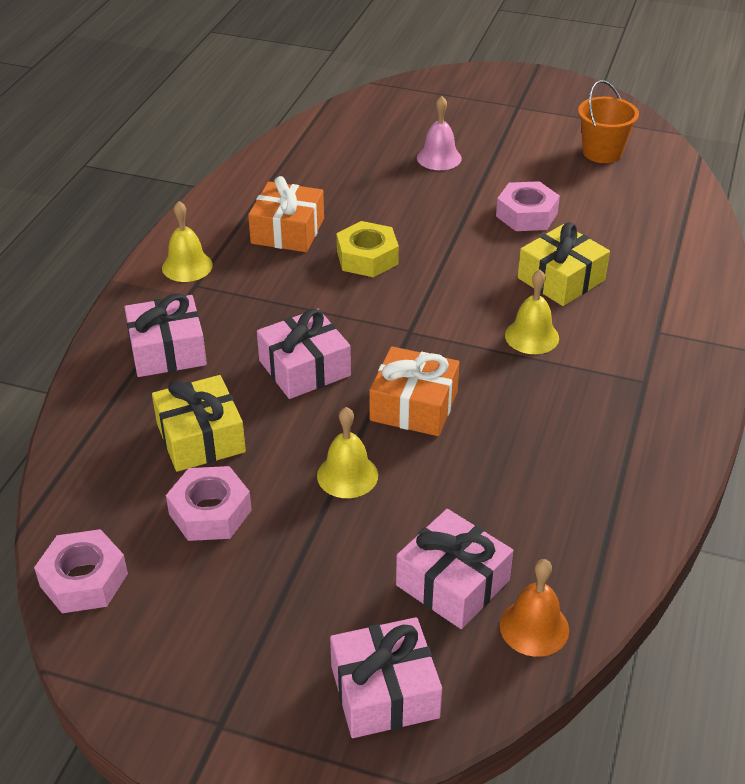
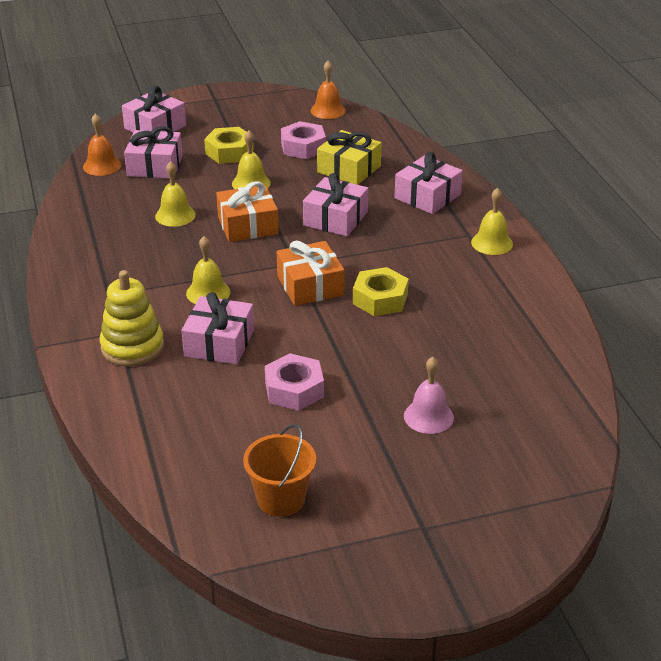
camera: 145 degrees right, 5 degrees down
pink nut [34,529,128,613] -> orange bell [311,61,346,119]
orange gift [248,176,324,252] -> orange gift moved to [277,240,345,306]
yellow gift [518,222,610,306] -> pink gift [181,292,254,365]
none -> yellow stacking toy [100,270,164,366]
none -> yellow bell [155,161,196,227]
none -> yellow nut [204,127,254,164]

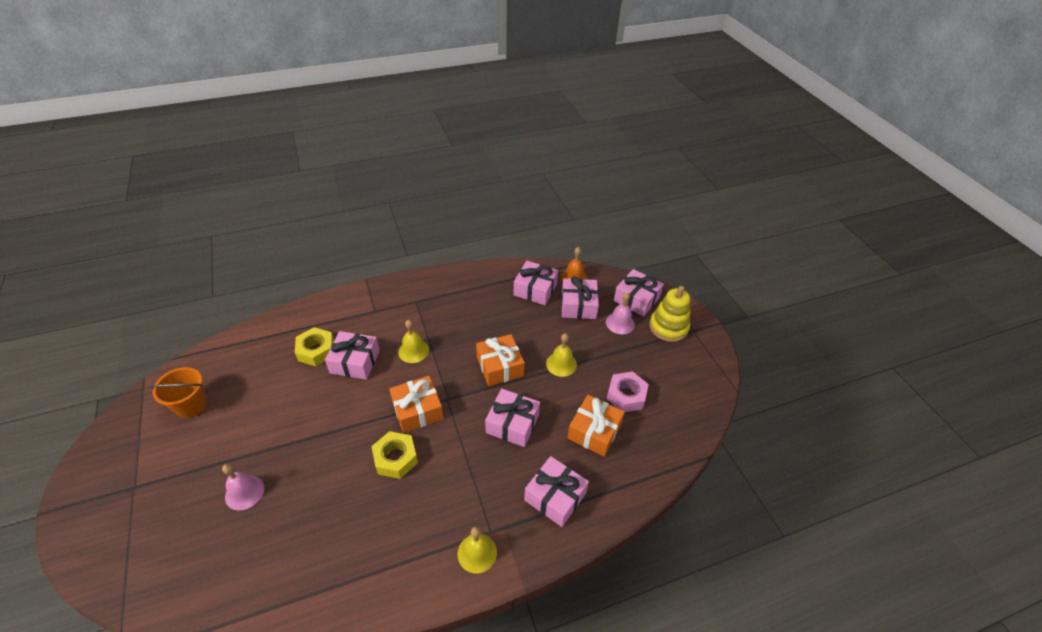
camera: 85 degrees right, 10 degrees up
yellow stacking toy [100,270,164,366] -> yellow stacking toy moved to [649,286,690,342]
yellow bell [155,161,196,227] -> none
yellow nut [204,127,254,164] -> yellow nut moved to [295,327,334,366]
pink nut [265,353,324,411] -> none
orange bell [311,61,346,119] -> none
yellow gift [317,130,382,185] -> orange gift [567,395,625,457]
none -> pink gift [514,261,558,305]
none -> pink bell [606,292,635,334]

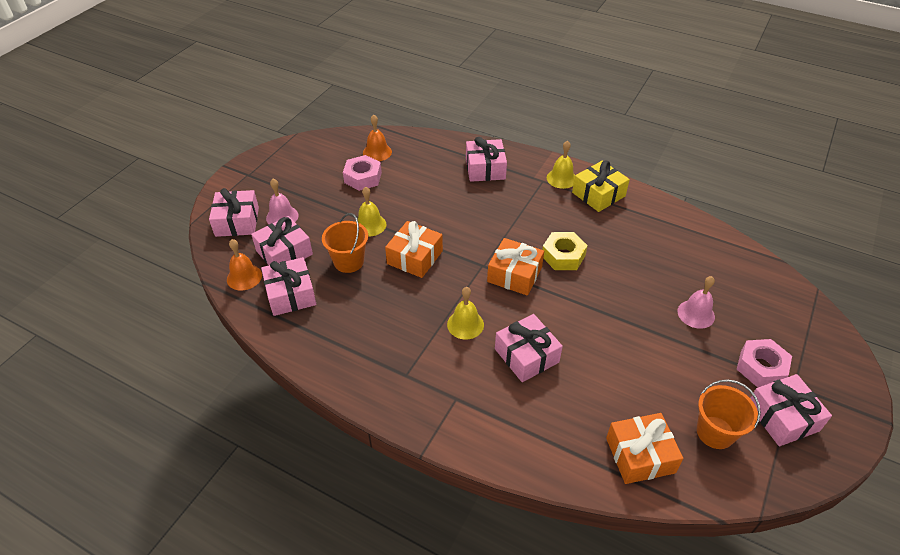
camera: 130 degrees left, 0 degrees up
yellow nut [295,327,334,366] -> none
pink gift [485,389,540,447] -> pink gift moved to [750,374,832,446]
orange gift [567,395,625,457] -> orange gift moved to [606,413,684,484]
yellow stacking toy [649,286,690,342] -> none
none -> orange bucket [322,213,368,273]
none -> orange bell [363,115,392,161]
none -> yellow gift [572,161,630,212]
none -> pink nut [737,339,792,387]

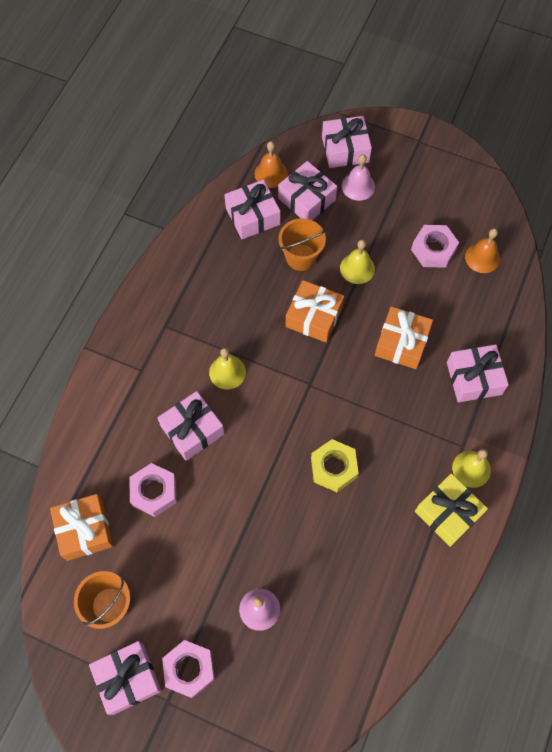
camera: 85 degrees right, 20 degrees up
orange gift [487,238,544,295] -> orange gift moved to [375,306,433,369]
none -> pink nut [129,463,177,517]

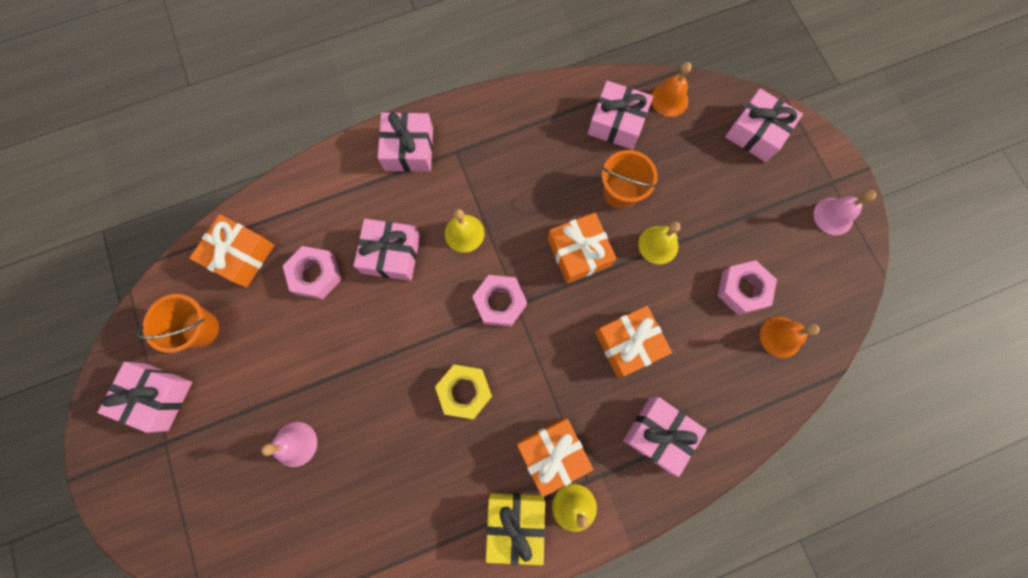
camera: 45 degrees right, 10 degrees up
pink nut [162,640,215,698] -> pink nut moved to [472,275,527,327]
pink gift [278,161,337,220] -> pink gift moved to [378,112,433,172]
pink bell [342,154,375,201] -> pink bell moved to [814,190,876,235]
none -> orange gift [517,418,593,497]

